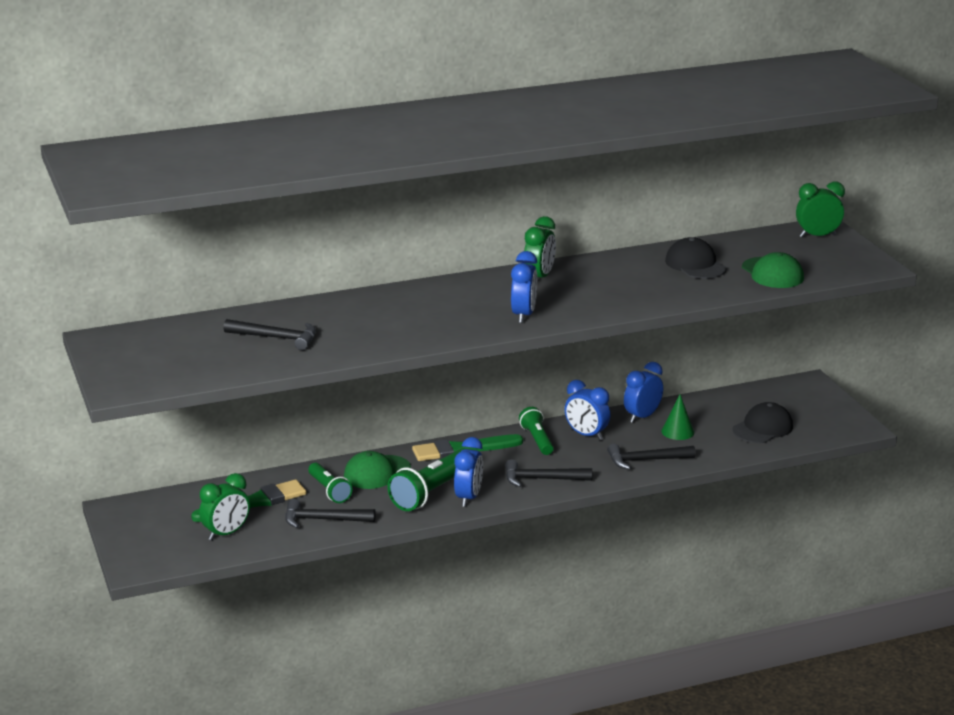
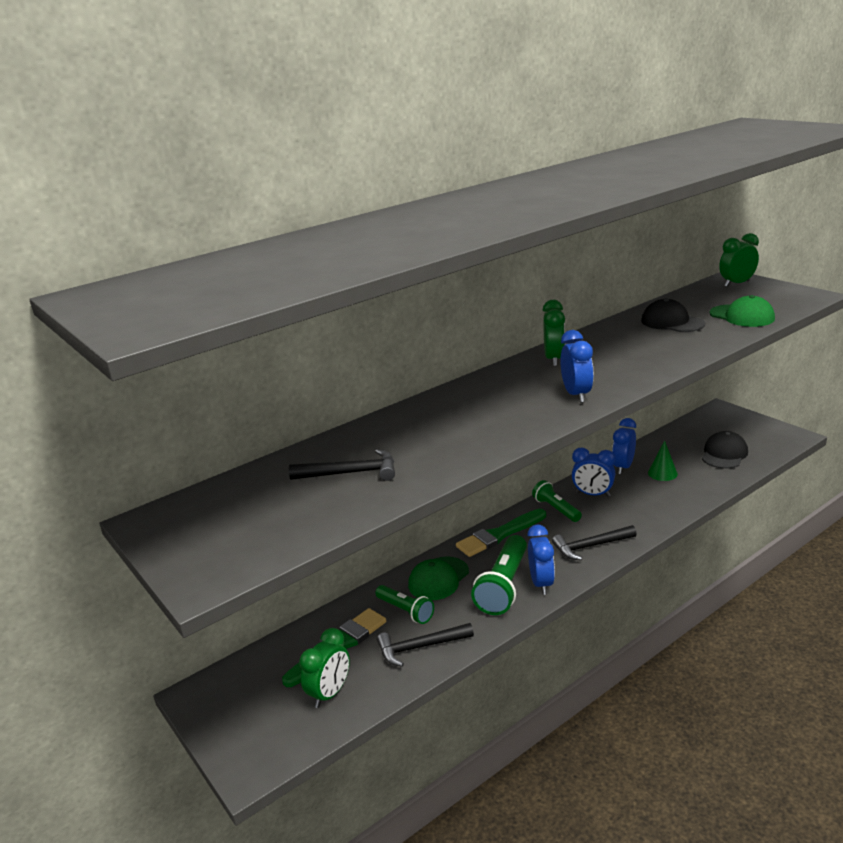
camera: 15 degrees left, 0 degrees up
black hammer [607,444,696,470] -> none

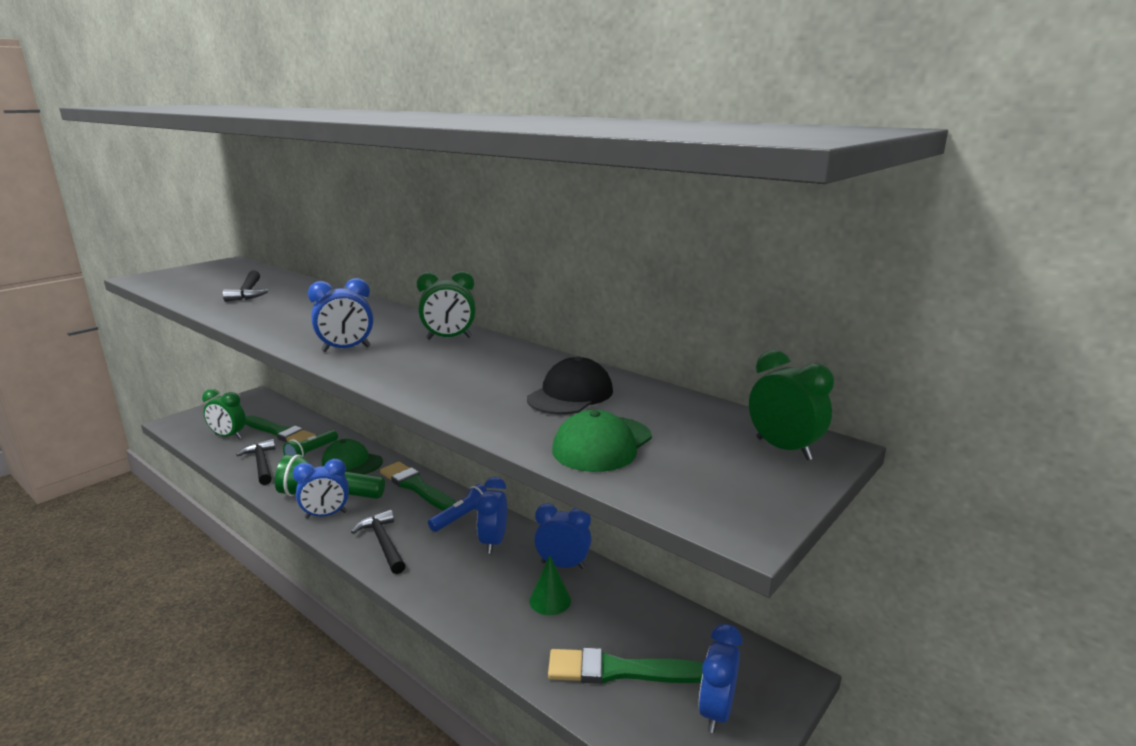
camera: 75 degrees right, 5 degrees down
green flashlight [532,480,582,522] -> blue flashlight [428,484,488,532]
black cap [702,431,748,469] -> green brush [548,648,703,684]
none -> blue clock [698,624,742,733]

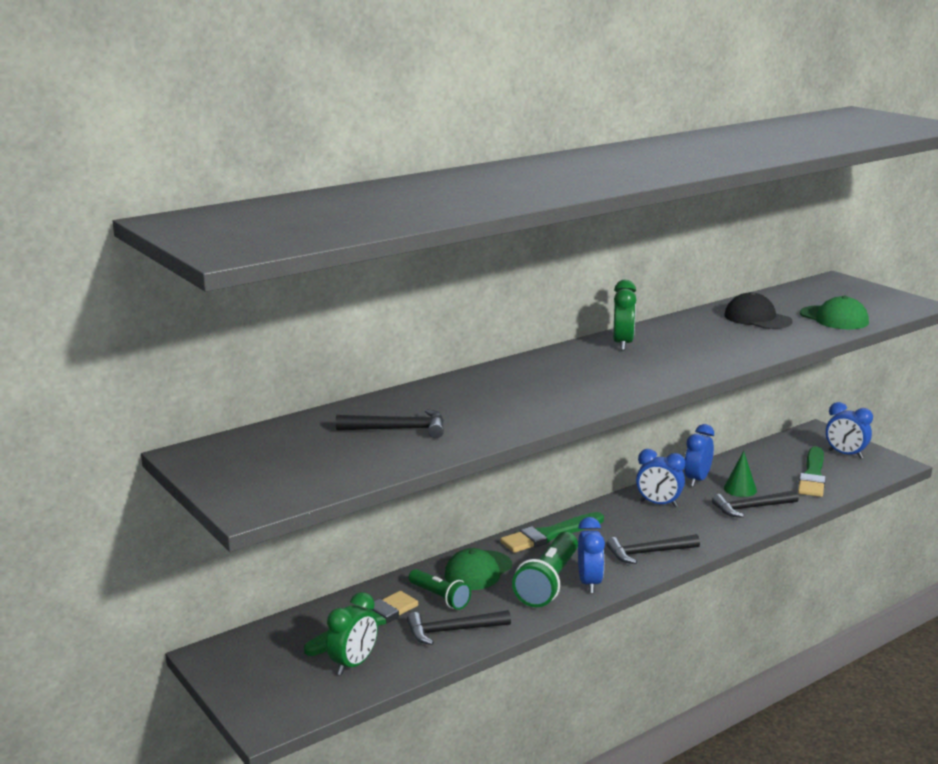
camera: 75 degrees left, 0 degrees up
blue clock [308,278,373,352] -> none
blue flashlight [428,484,488,532] -> none
green clock [749,350,834,460] -> none
none -> black hammer [712,490,799,518]

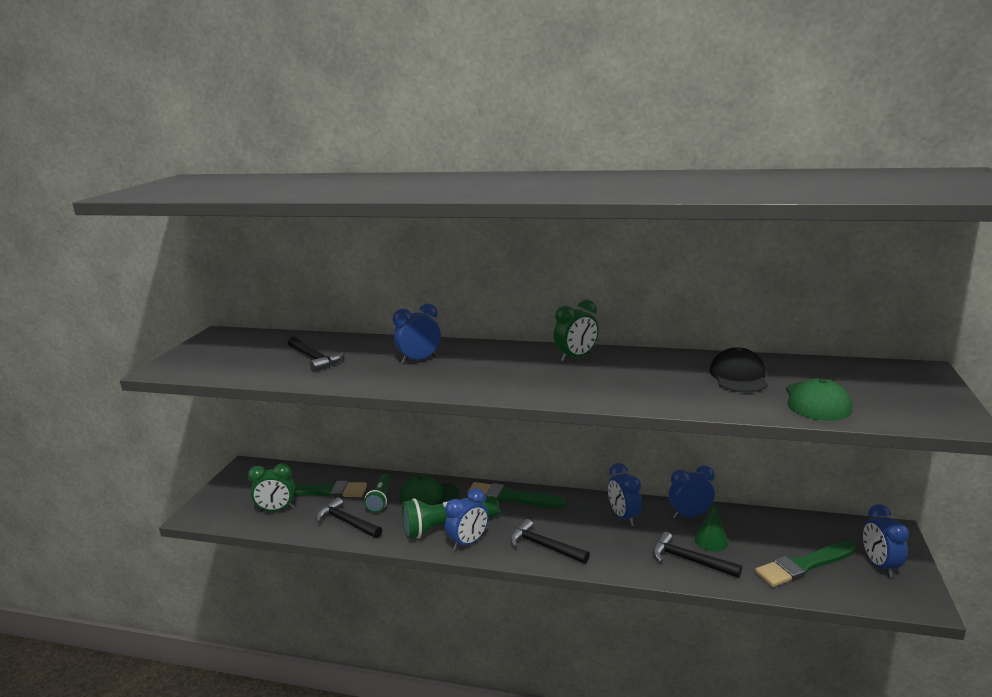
camera: 50 degrees right, 0 degrees up
none -> blue clock [393,303,441,364]

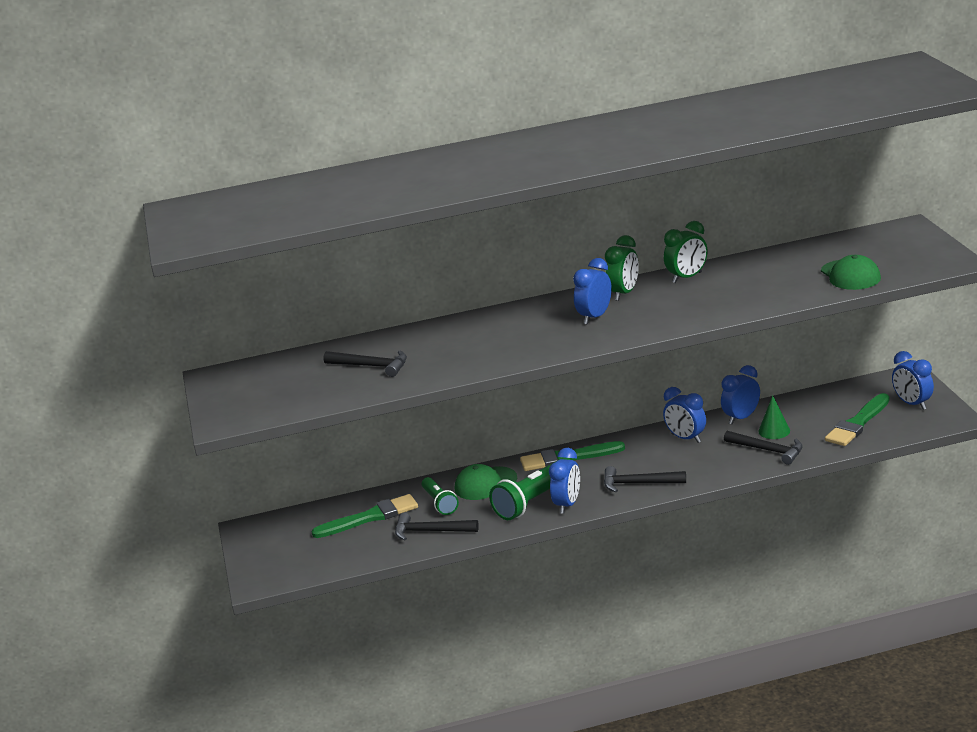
camera: 25 degrees left, 5 degrees up
green clock [248,463,295,512] -> green clock moved to [664,221,708,283]
blue clock [393,303,441,364] -> blue clock moved to [573,258,612,325]
black hammer [653,532,742,578] -> black hammer turned 150 degrees counterclockwise [724,431,803,465]
black cap [710,347,768,392] -> none

